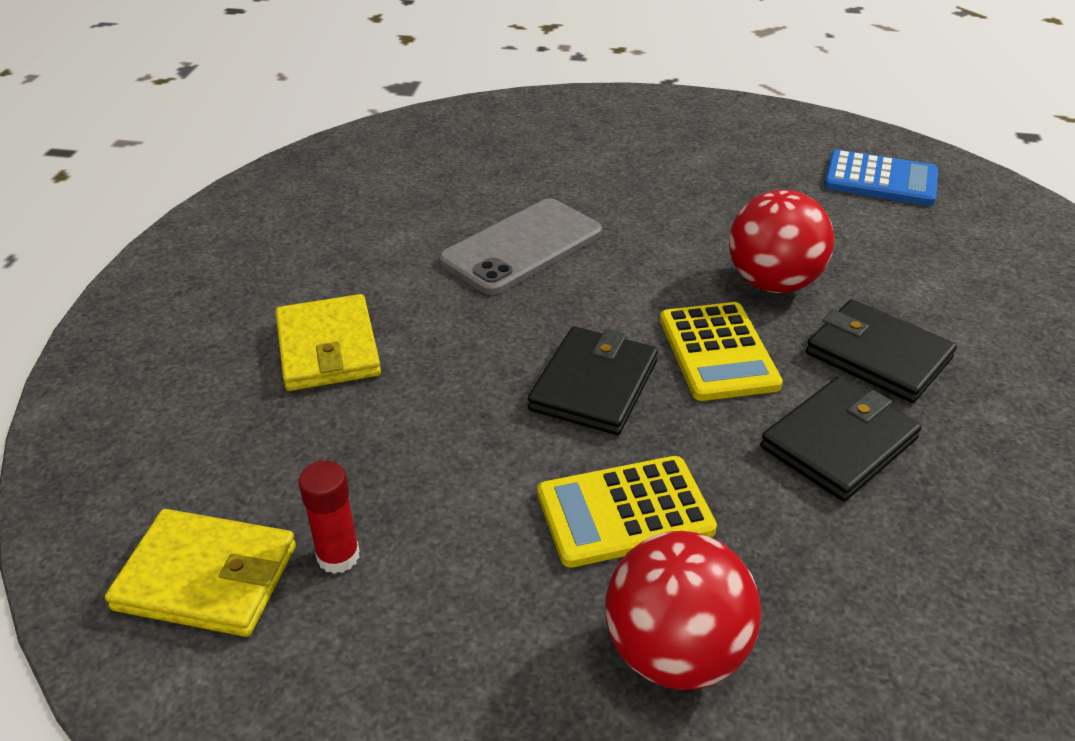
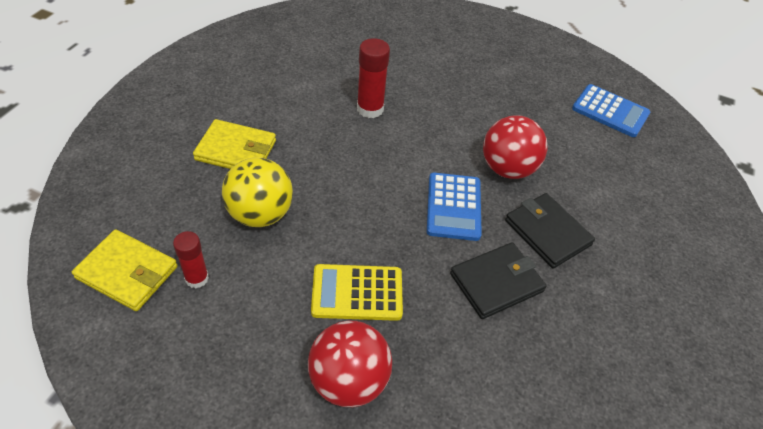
camera: 10 degrees right, 10 degrees up
yellow wallet [275,294,381,391] -> yellow wallet turned 75 degrees counterclockwise [193,119,276,169]
grey phone [439,199,602,295] -> red glue stick [357,38,390,118]
black wallet [528,326,658,435] -> none
yellow calculator [660,302,783,401] -> blue calculator [427,173,482,241]
none -> yellow ball [222,157,293,227]

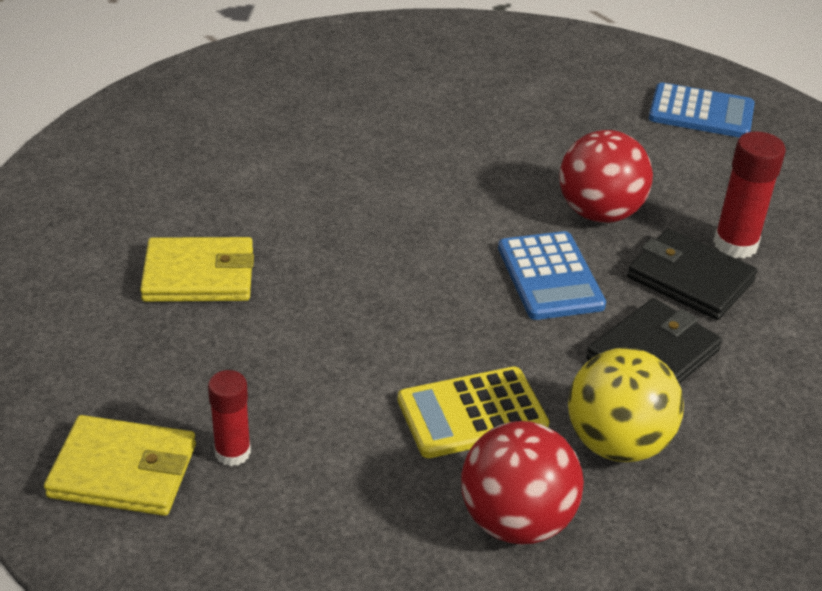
camera: 15 degrees left, 10 degrees down
yellow ball [222,157,293,227] -> yellow ball moved to [568,348,684,462]
red glue stick [357,38,390,118] -> red glue stick moved to [713,131,786,259]

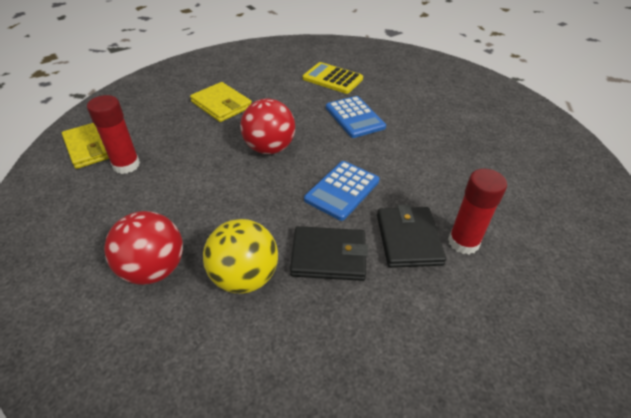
camera: 50 degrees right, 5 degrees up
red glue stick [208,370,251,466] -> red glue stick [87,95,140,174], size x1.51
yellow calculator [398,366,549,458] -> yellow calculator moved to [303,62,363,94]
red ball [559,130,653,223] -> red ball moved to [240,99,295,154]
blue calculator [649,82,755,138] -> blue calculator moved to [326,96,386,138]

